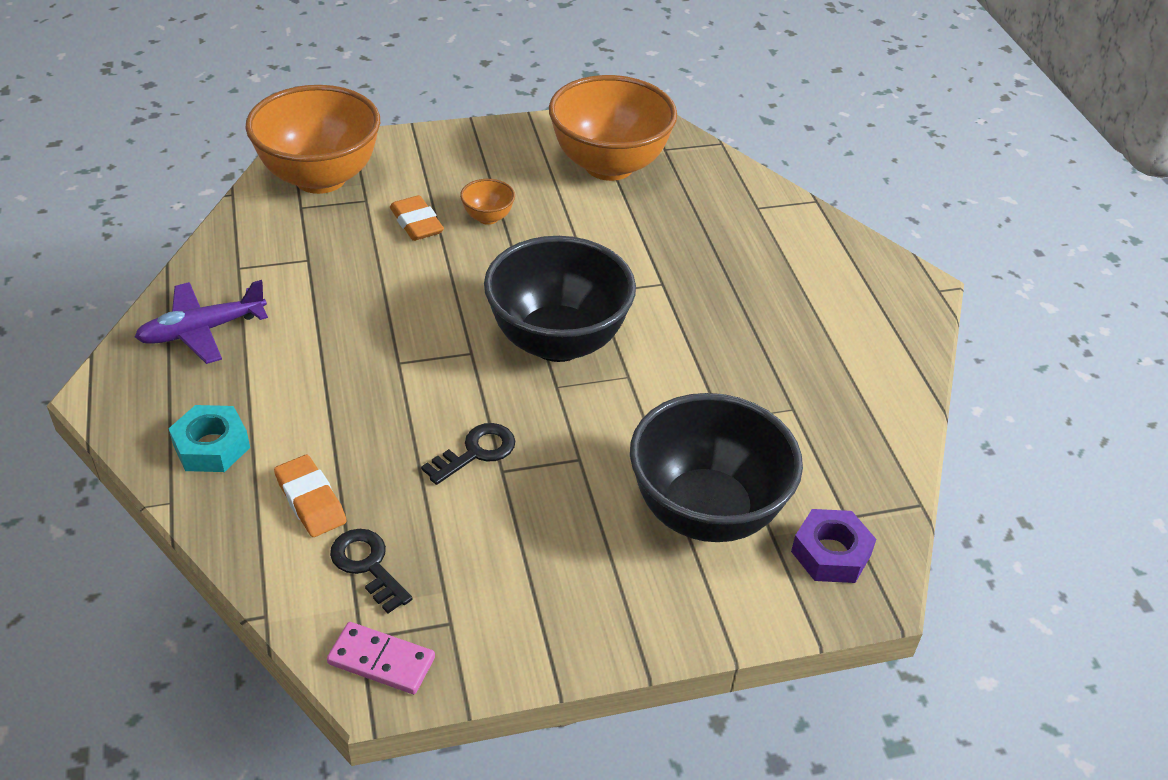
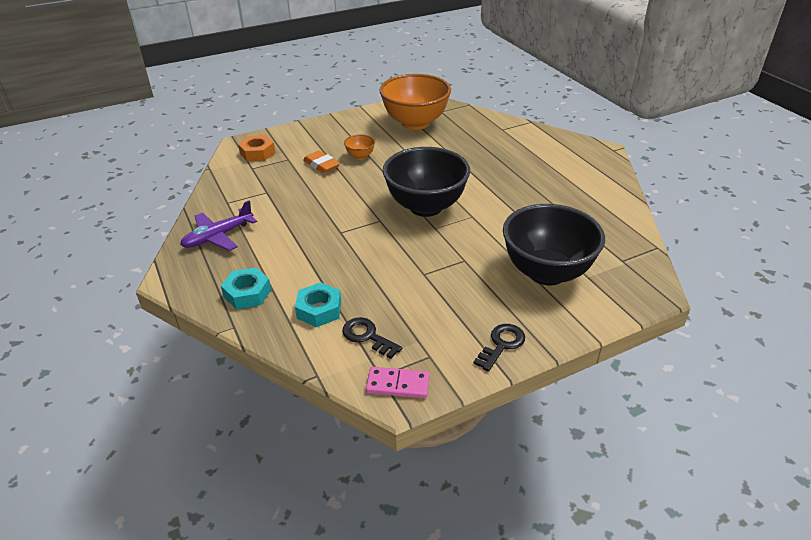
camera: 10 degrees left, 5 degrees down
orange bowl [245,85,380,194] -> orange nut [238,135,275,161]
orange eraser [274,455,346,537] -> turquoise nut [295,282,341,327]
black key [421,423,515,485] -> black key moved to [473,324,525,372]
purple nut [791,509,876,583] -> none

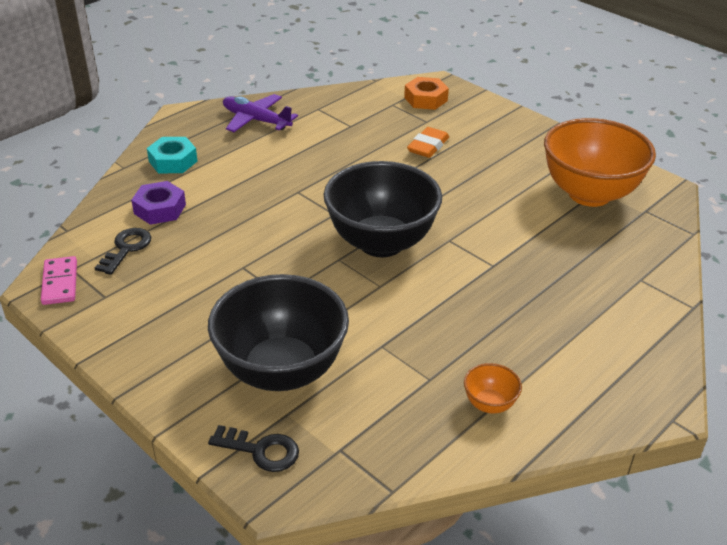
camera: 70 degrees right, 0 degrees up
turquoise nut [295,282,341,327] -> purple nut [131,181,186,225]
orange bowl [344,135,375,160] -> orange bowl moved to [464,363,522,413]
black key [473,324,525,372] -> black key moved to [208,425,299,472]

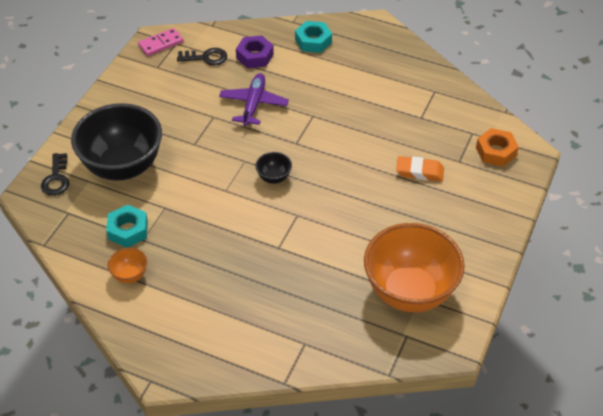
camera: 70 degrees right, 10 degrees up
purple plane [223,94,298,132] -> purple plane moved to [219,73,289,126]
black bowl [324,161,442,257] -> black bowl [255,152,292,184], size x0.41
none -> turquoise nut [106,205,148,248]

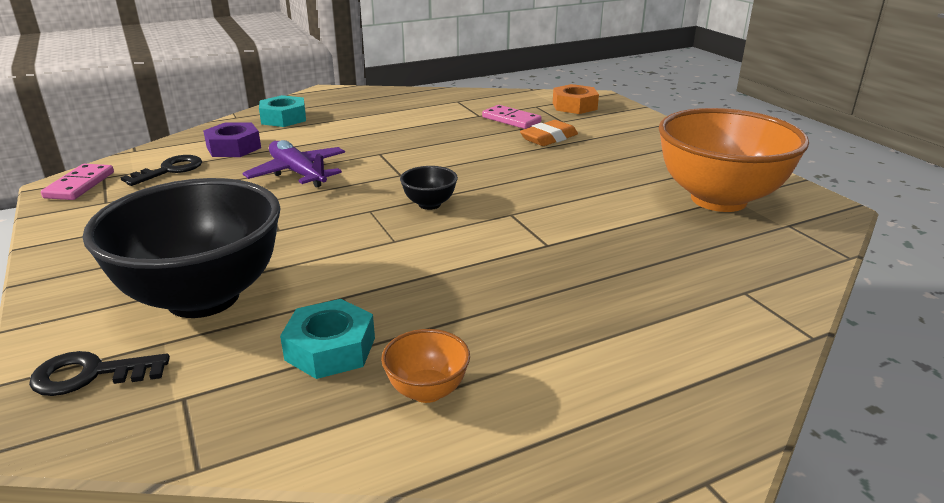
camera: 50 degrees left, 20 degrees down
black key [41,153,69,196] -> black key turned 135 degrees clockwise [29,351,170,396]
none -> pink domino [482,105,542,129]

